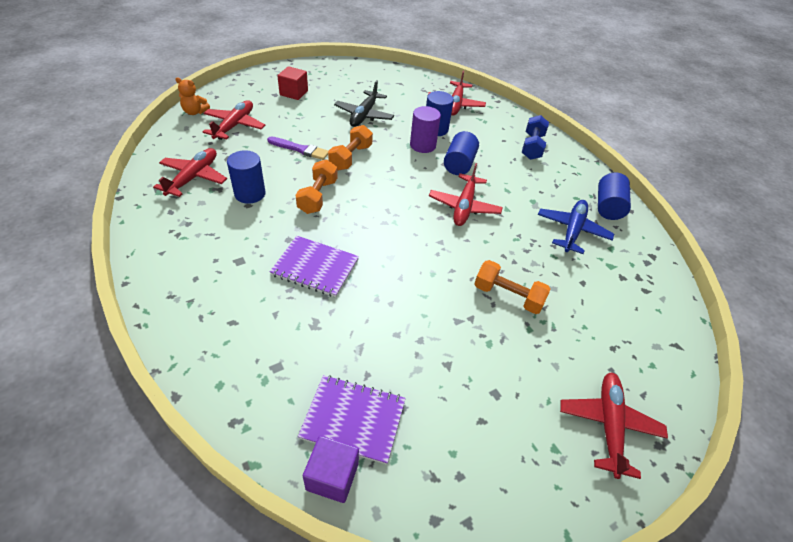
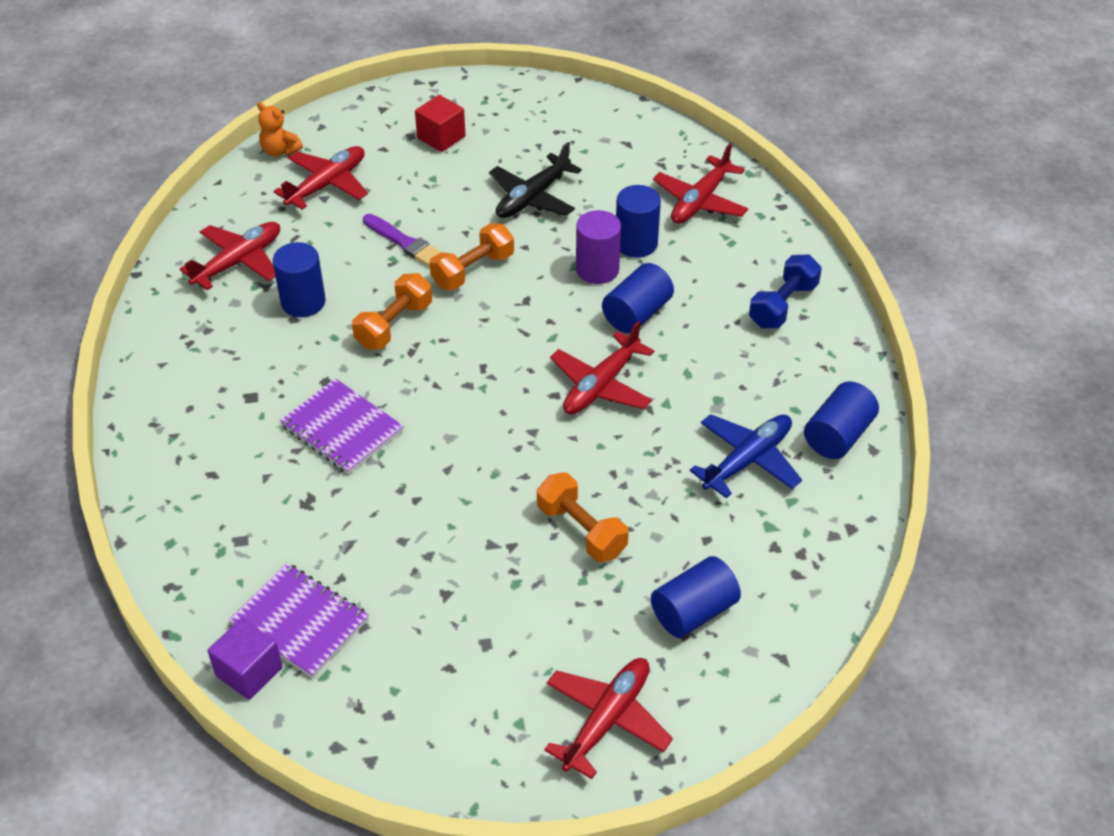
camera: 25 degrees right, 0 degrees up
none -> blue cylinder [651,556,741,638]

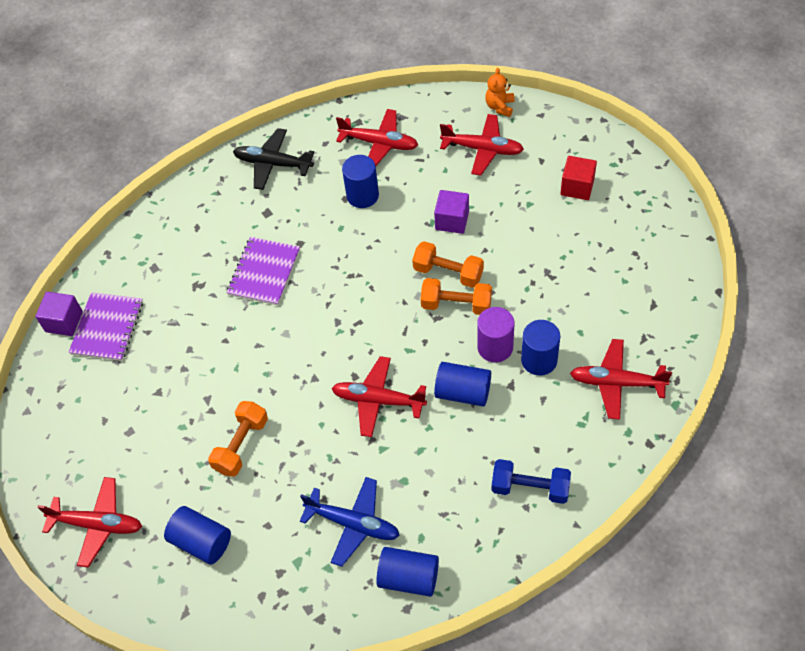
camera: 70 degrees right, 10 degrees up
orange dumbbell [352,273,432,349] -> orange dumbbell moved to [421,278,492,315]
purple brush [363,214,441,267] -> purple cube [434,190,469,234]
black plane [489,142,582,218] -> black plane moved to [233,128,314,190]

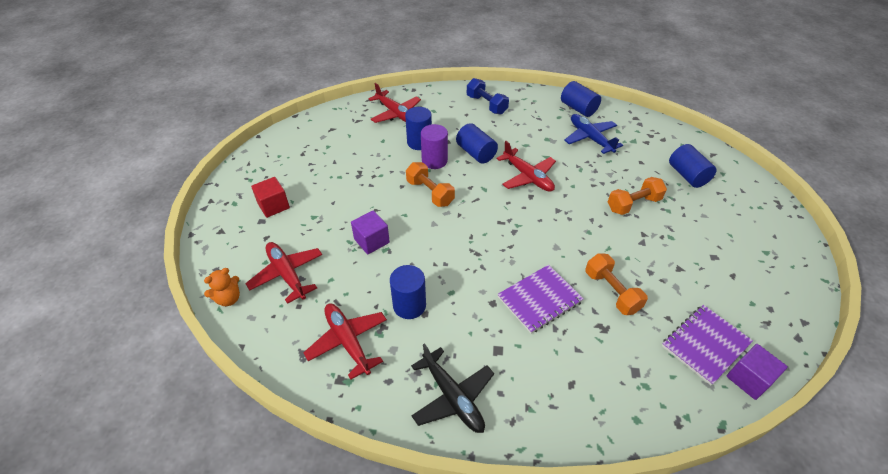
camera: 145 degrees left, 10 degrees down
red plane [37,477,142,568] -> none
orange dumbbell [412,241,484,288] -> orange dumbbell moved to [586,253,648,315]

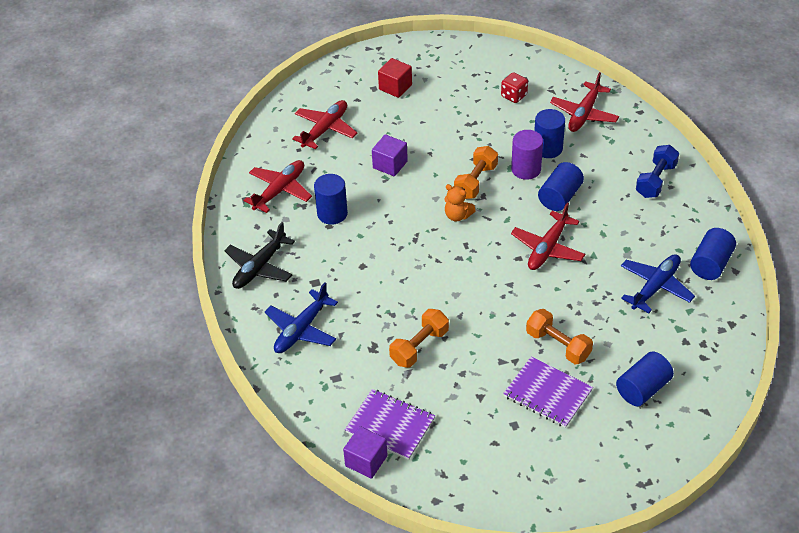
camera: 70 degrees right, 0 degrees up
orange teddy bear [204,268,240,306] -> orange teddy bear moved to [444,184,476,222]
purple notebook [497,265,584,334] -> purple notebook moved to [503,356,593,428]
none -> blue plane [265,282,338,353]
none -> red dice [501,72,528,103]

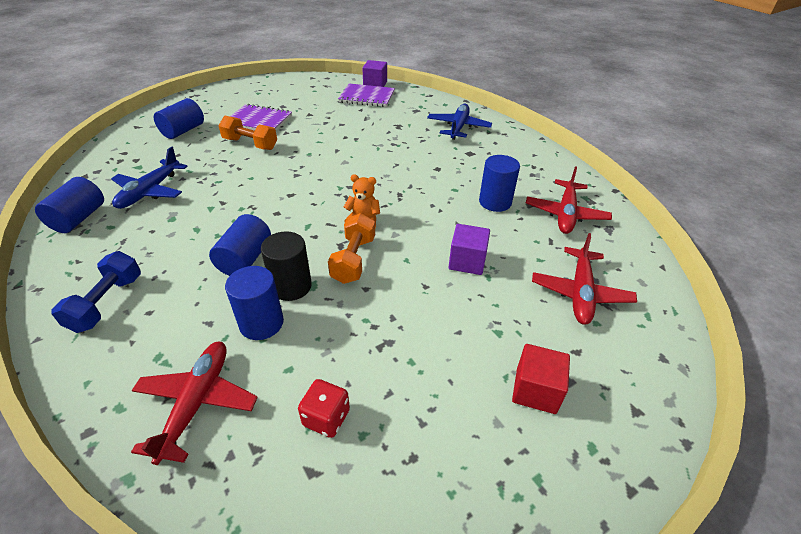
camera: 160 degrees right, 5 degrees down
black plane [224,222,295,289] -> none
orange dumbbell [389,309,449,368] -> none
purple cylinder [511,130,543,180] -> black cylinder [261,231,312,301]
red plane [511,203,585,270] -> none

